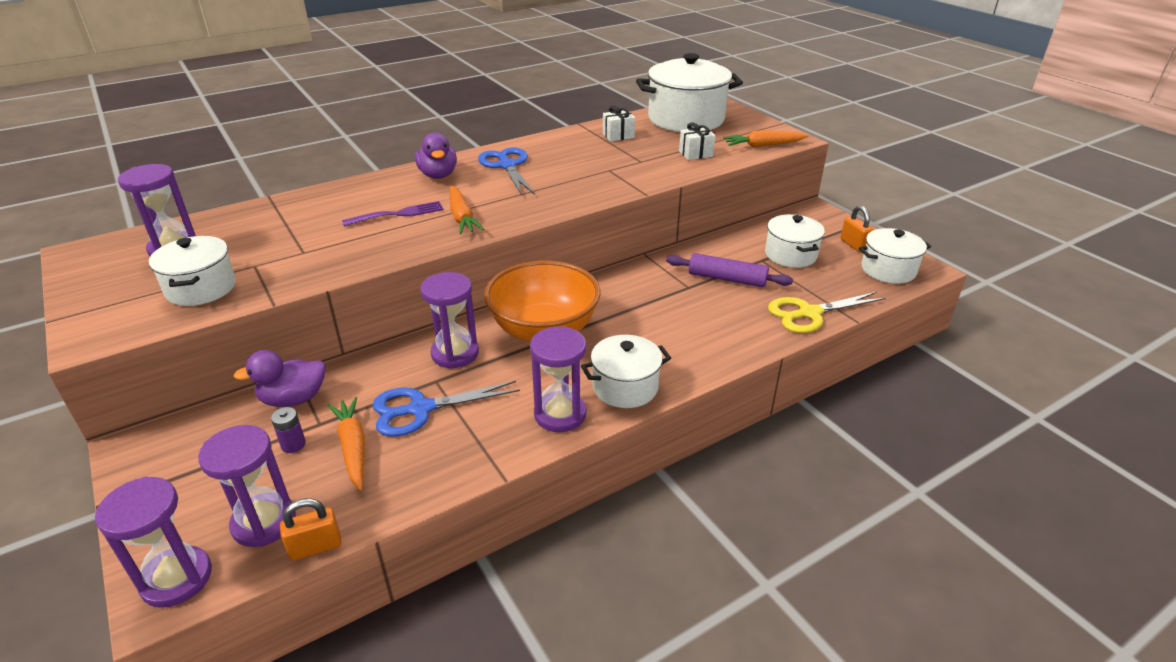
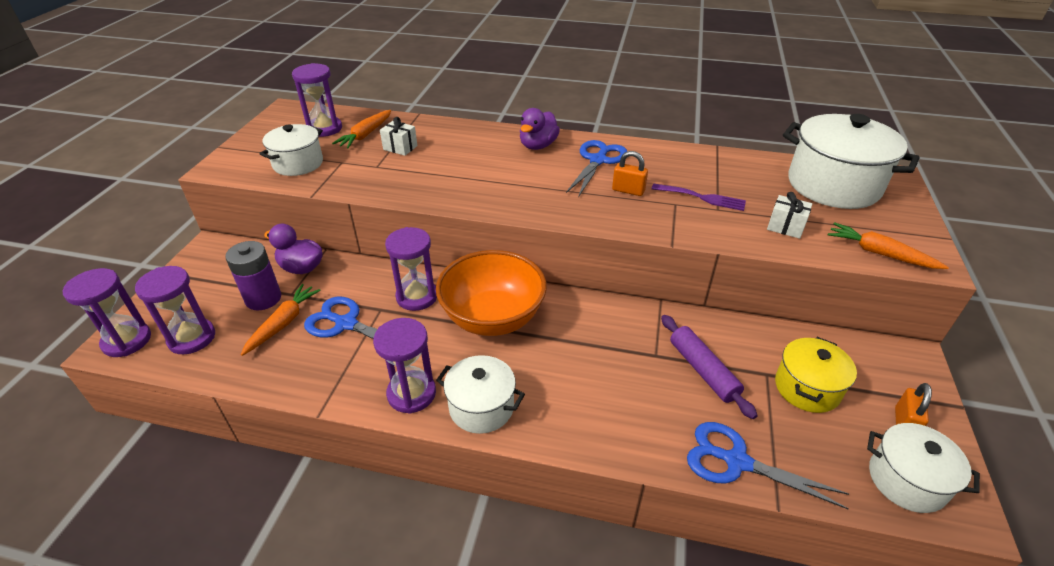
camera: 45 degrees right, 5 degrees up
purple battery [271,407,306,453] -> purple battery [225,241,281,310], size x1.96
orange padlock [280,498,342,561] -> orange padlock moved to [612,151,648,196]
purple fork [342,201,444,226] -> purple fork moved to [652,183,746,211]
orange carrot [450,185,484,234] -> orange carrot moved to [332,110,391,148]
white gift [603,106,635,141] -> white gift moved to [380,117,417,156]
white pot [765,214,825,268] -> yellow pot [775,337,857,413]
yellow scissors [768,292,886,333] -> blue scissors [687,422,849,509]

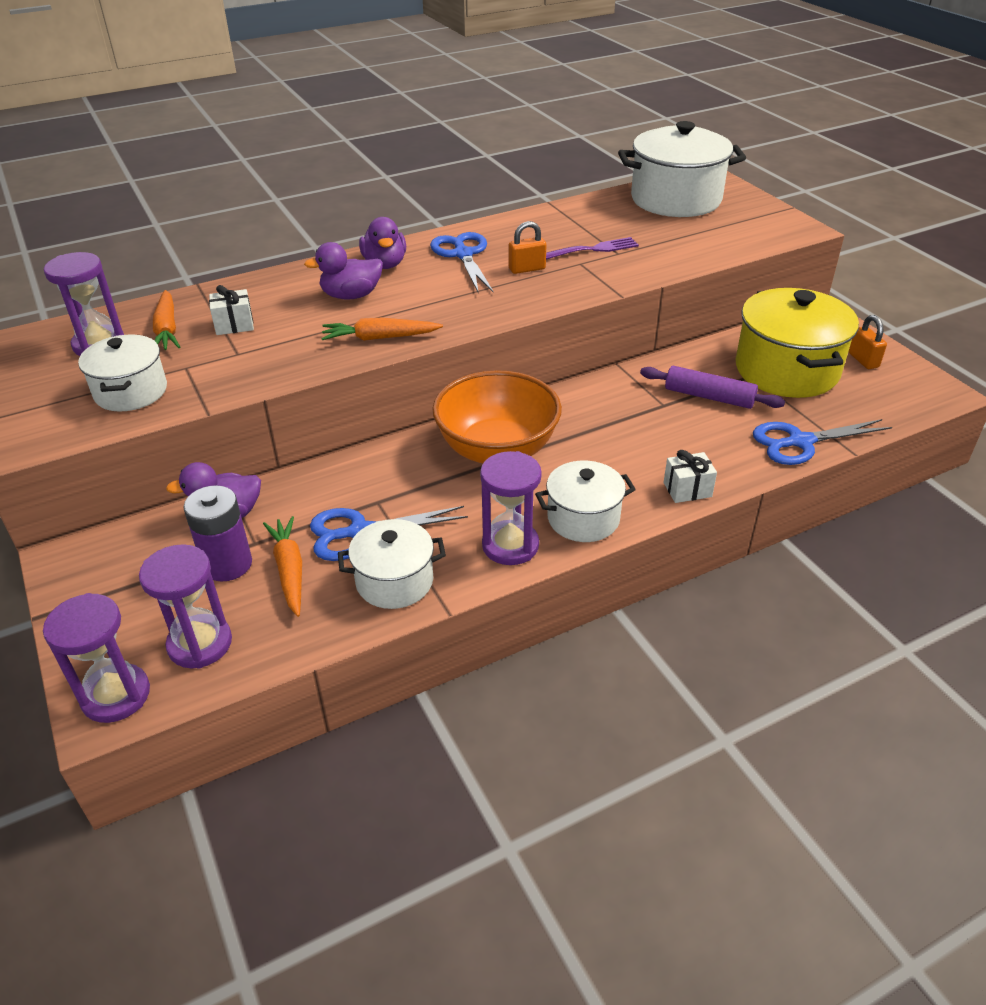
camera: 40 degrees left, 0 degrees up
purple hourglass [385,227,437,311] -> none
white gift [767,192,812,239] -> white gift moved to [664,450,717,503]
yellow pot [775,337,857,413] -> yellow pot [736,288,859,398], size x1.71
orange carrot [828,222,949,269] -> orange carrot moved to [321,318,443,341]
white pot [867,423,980,513] -> white pot moved to [338,519,446,609]
none -> purple duck [304,242,383,300]

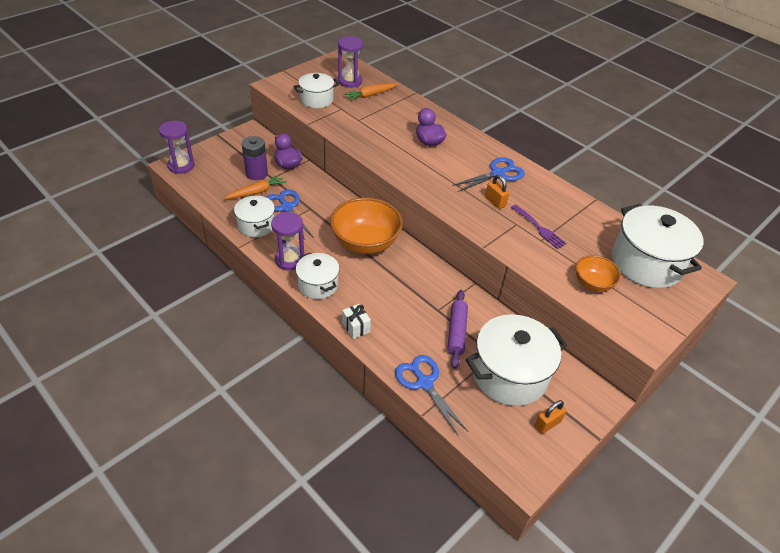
camera: 70 degrees right, 5 degrees up
purple hourglass [139,544,232,668] -> none
white gift [209,285,254,335] -> none
orange carrot [321,318,443,341] -> none
purple duck [359,217,406,269] -> none
yellow pot [736,288,859,398] -> white pot [466,314,567,406]
none -> orange bowl [576,255,621,292]

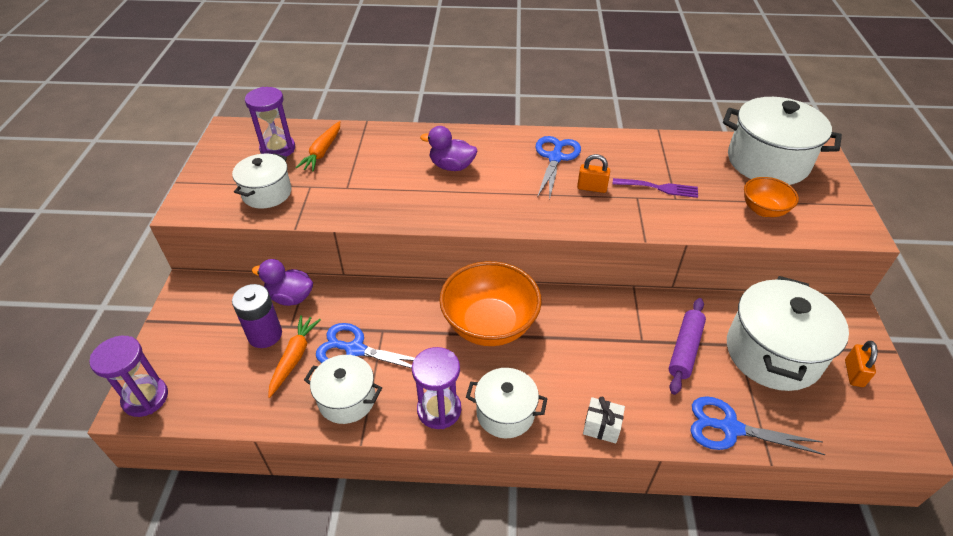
camera: 40 degrees left, 0 degrees up
purple rolling pin [447,290,468,369] -> purple rolling pin turned 60 degrees clockwise [669,298,706,395]

